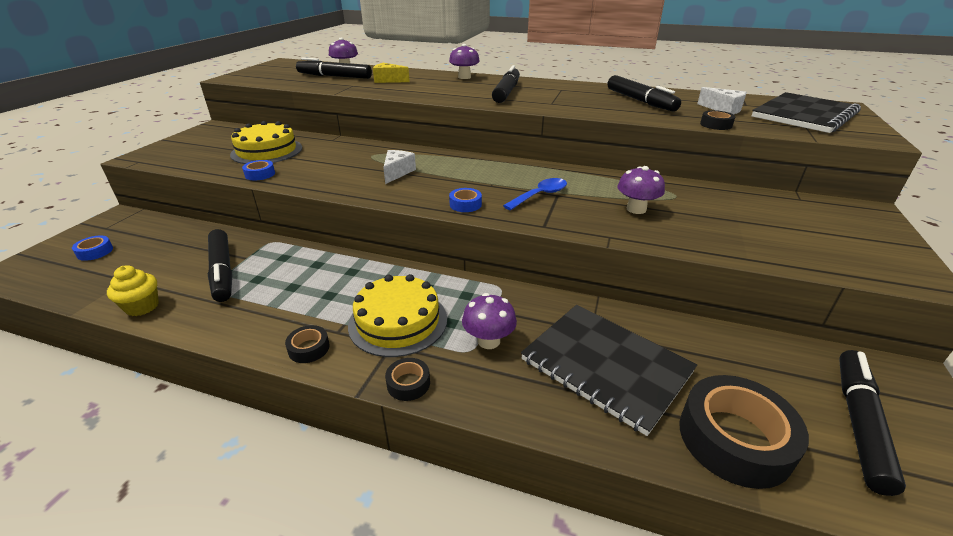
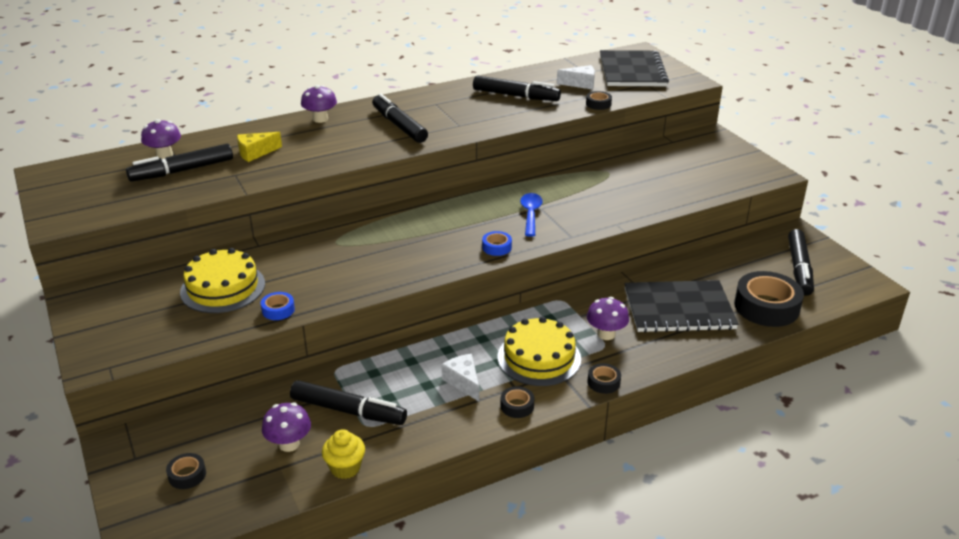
camera: 45 degrees left, 0 degrees up
blue tape [72,235,113,261] -> black tape [166,453,206,489]
white cheese [383,150,416,184] -> white cheese moved to [441,354,479,402]
purple mushroom [617,166,665,214] -> purple mushroom moved to [262,402,311,452]
black marker [839,350,906,496] -> black marker turned 150 degrees counterclockwise [788,229,814,296]

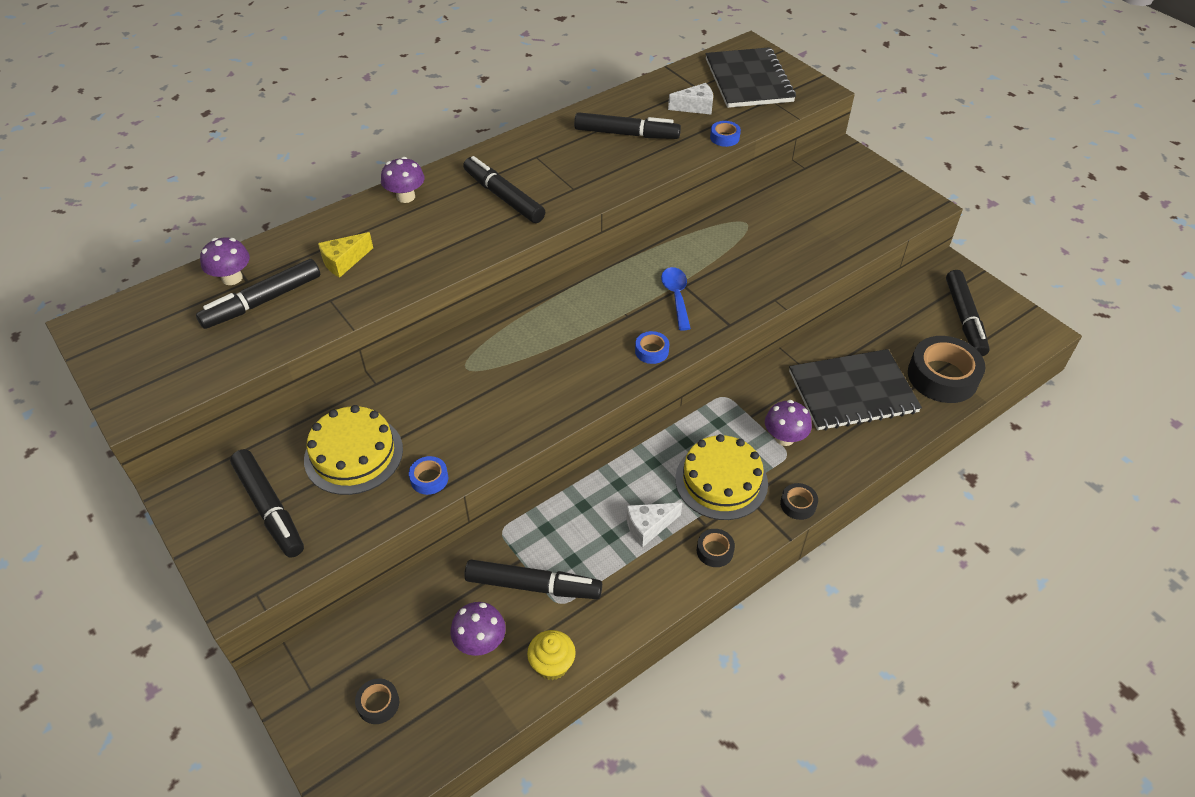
camera: 10 degrees left, 15 degrees up
white cheese [441,354,479,402] -> white cheese turned 75 degrees counterclockwise [626,503,682,548]
black tape [586,91,612,110] -> blue tape [710,121,741,147]
none -> black marker [230,449,304,558]

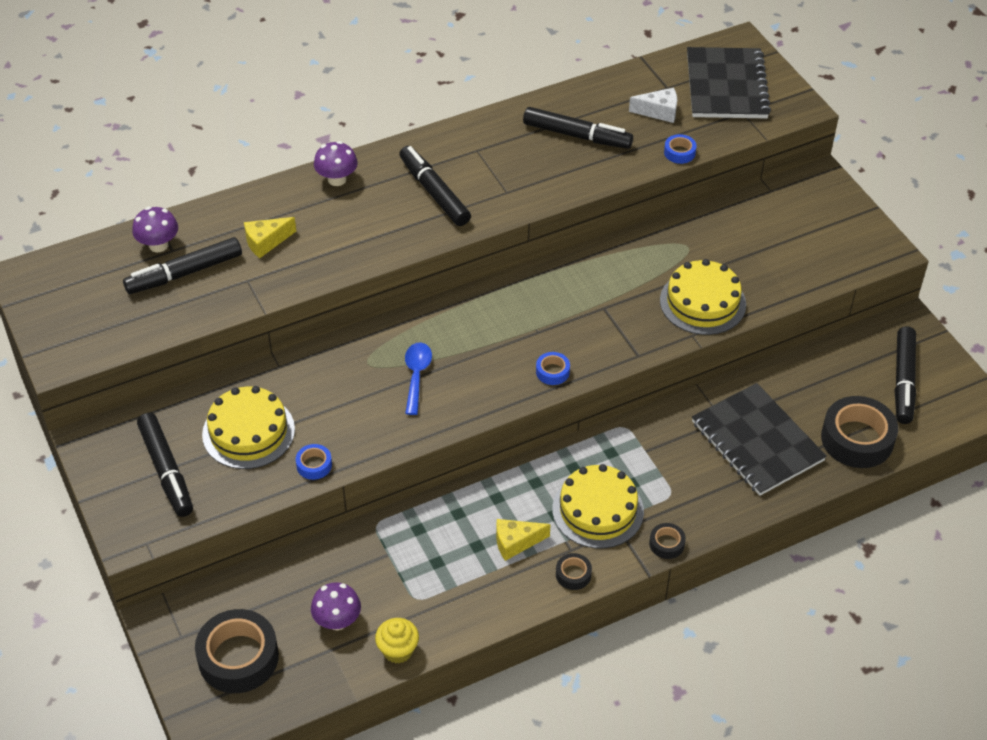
camera: 10 degrees right, 0 degrees up
black tape [355,678,399,724] -> black tape [195,609,279,693], size x2.15
black marker [464,560,602,599] -> none
white cheese [626,503,682,548] -> yellow cheese [496,519,551,561]
blue spoon [661,267,691,331] -> blue spoon moved to [405,342,432,415]
purple mushroom [765,400,812,446] -> none
black notebook [789,349,922,430] -> black notebook turned 60 degrees clockwise [692,383,827,496]
none -> yellow cake [660,259,746,335]

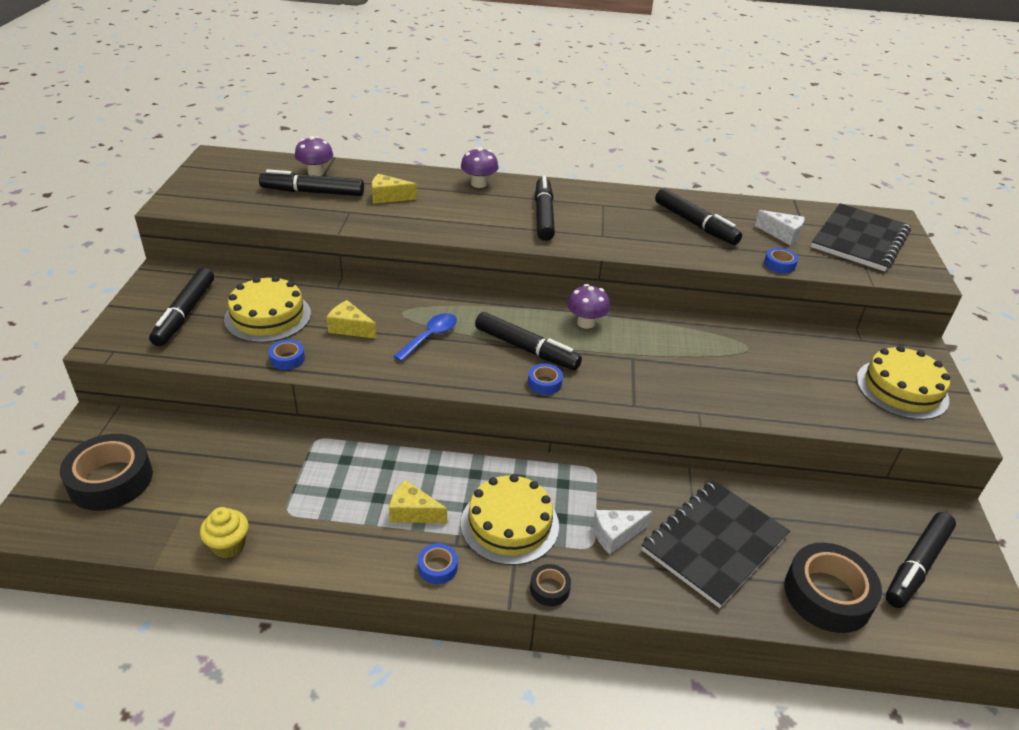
camera: 30 degrees right, 10 degrees down
purple mushroom [311,582,361,630] -> purple mushroom moved to [567,284,610,329]
black tape [556,553,592,590] -> blue tape [418,543,458,584]
yellow cake [660,259,746,335] -> yellow cake moved to [856,346,950,420]
black notebook [692,383,827,496] -> black notebook turned 45 degrees clockwise [641,480,790,608]
none -> yellow cheese [327,300,377,339]
none -> black marker [475,312,582,370]
none -> white cheese [593,510,652,554]

